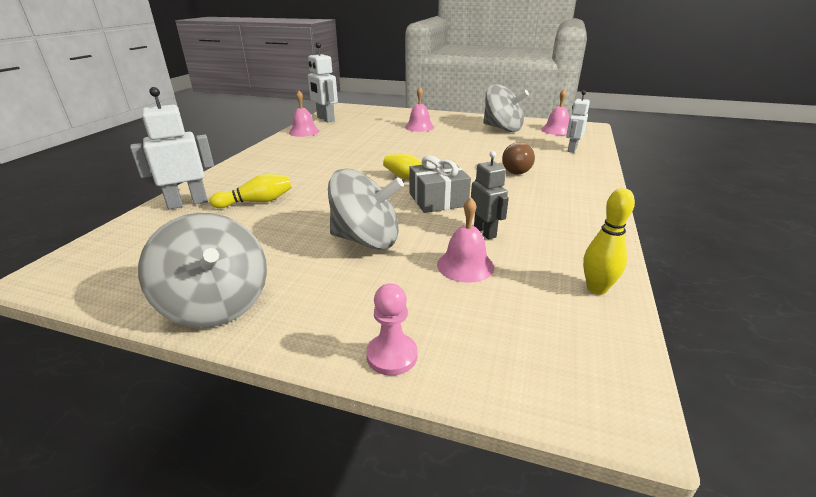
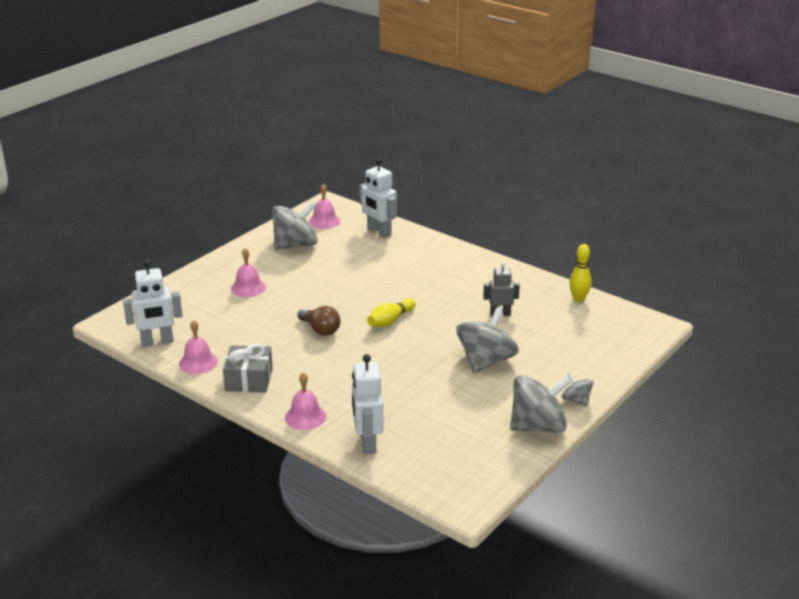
camera: 70 degrees left, 0 degrees up
yellow bowling pin [210,174,292,208] -> none
pink pawn [366,284,418,376] -> none
grey gift [409,155,471,213] -> grey gift moved to [223,344,273,393]
pink bell [437,197,494,283] -> pink bell moved to [285,373,326,430]
brown light bulb [502,142,535,174] -> brown light bulb moved to [298,306,340,336]
white robot [566,90,590,153] -> white robot [359,158,396,238], size x1.51
none -> grey spinning top [562,372,593,407]

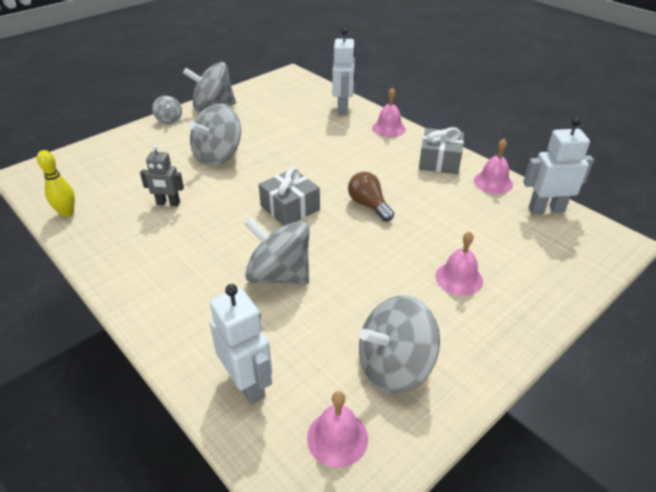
camera: 170 degrees left, 10 degrees up
yellow bowling pin [367,298,416,327] -> grey gift [259,167,320,226]
none -> grey spinning top [244,217,309,285]

